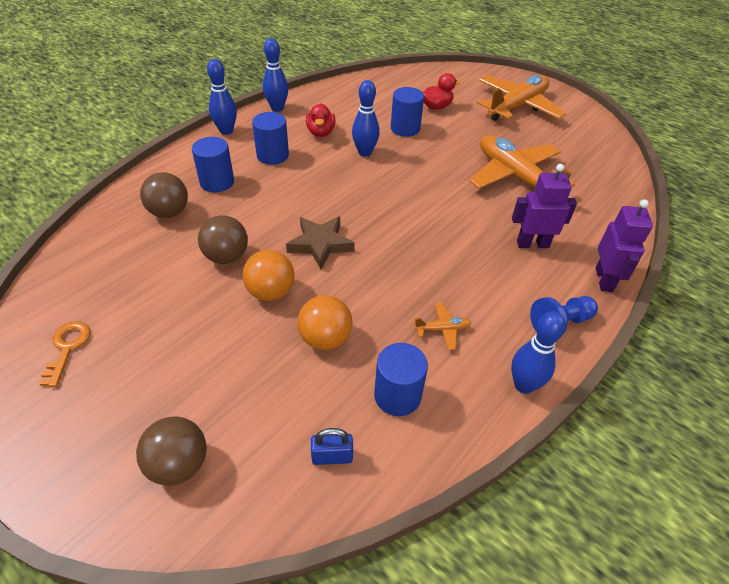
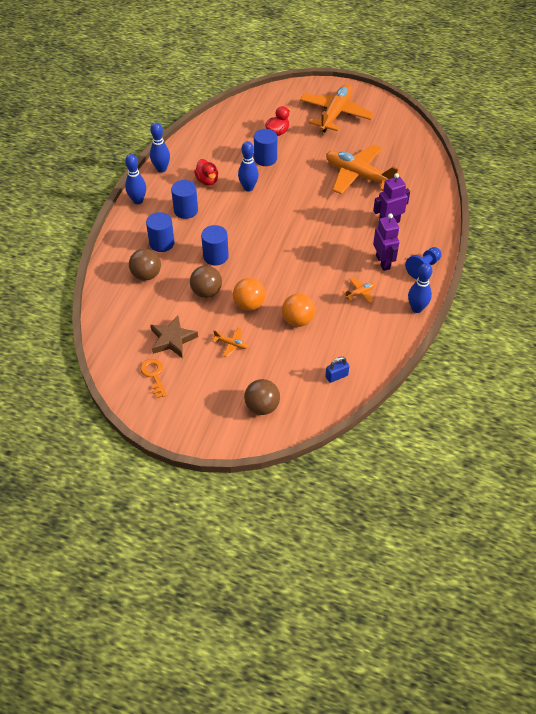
camera: 20 degrees left, 5 degrees up
brown star [286,217,355,269] -> brown star moved to [150,316,198,358]
blue cylinder [374,343,428,416] -> blue cylinder moved to [201,225,229,266]
purple robot [596,199,653,292] -> purple robot moved to [373,213,399,271]
none -> orange plane [212,328,248,357]

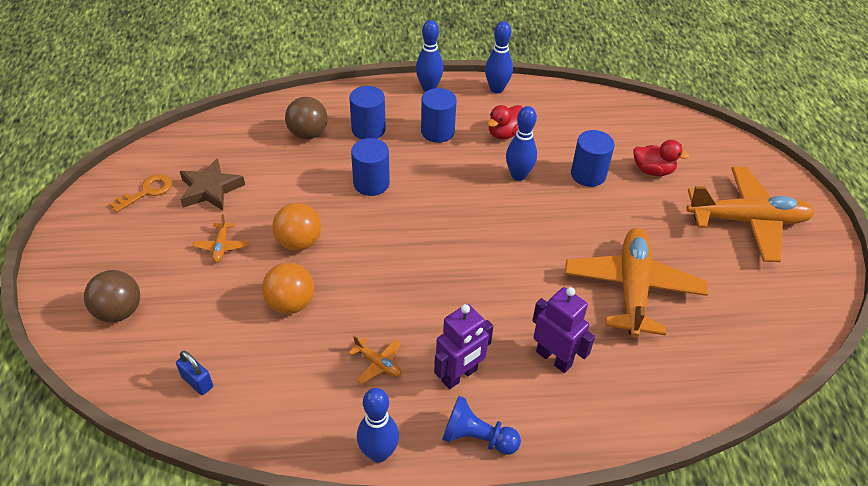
camera: 65 degrees right, 5 degrees down
brown ball [190,265,222,298] -> none

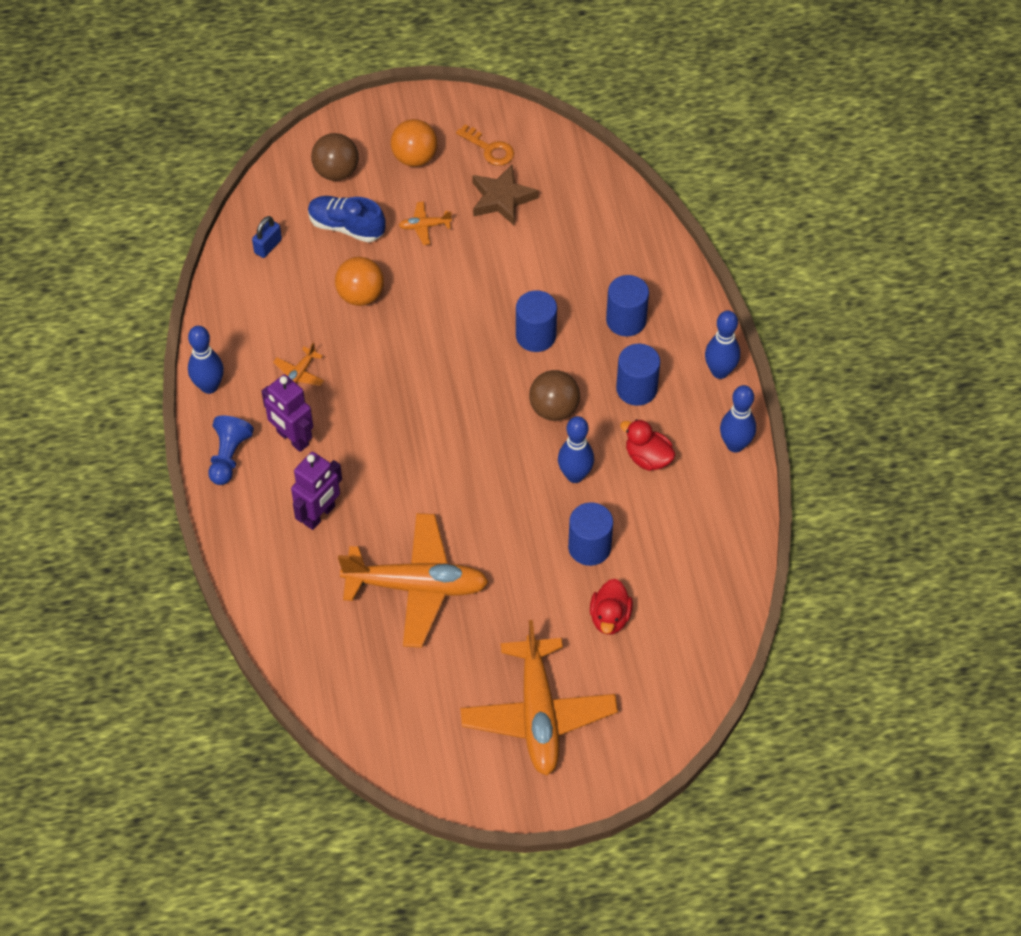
camera: 85 degrees right, 10 degrees up
orange ball [272,203,321,251] -> orange ball moved to [391,119,438,167]
brown ball [285,97,328,139] -> brown ball moved to [529,370,580,421]
none -> blue shoe [308,196,386,242]

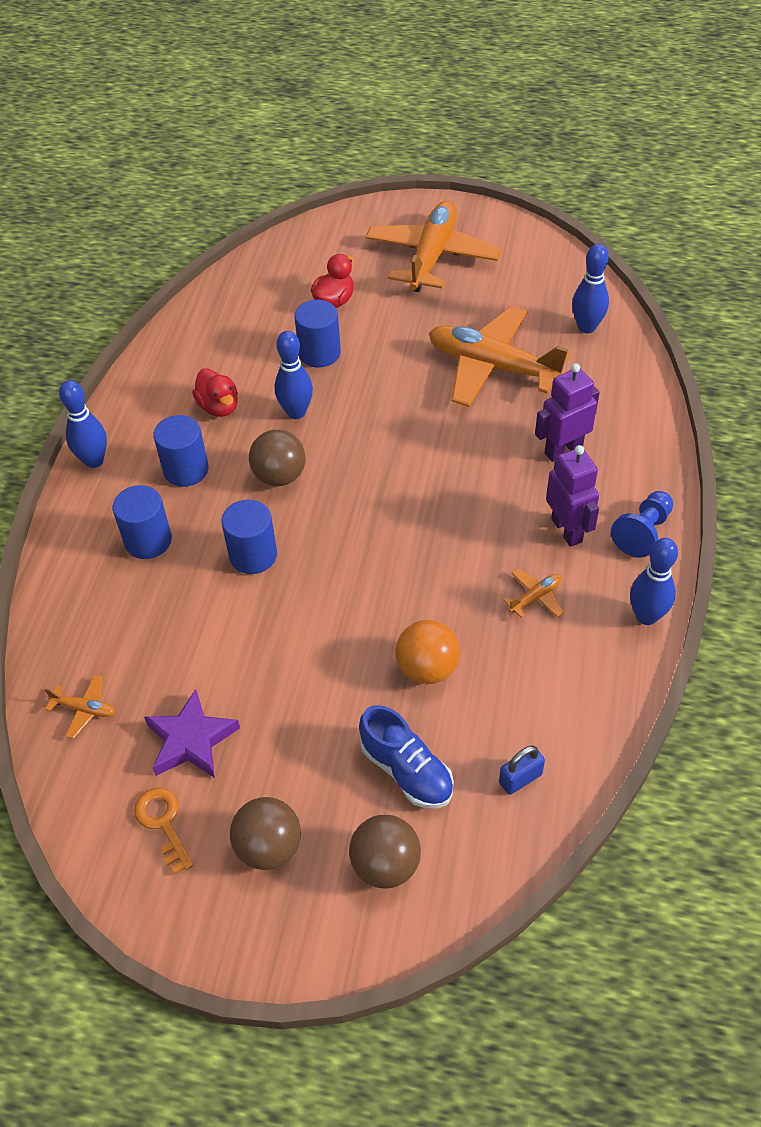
camera: 155 degrees left, 5 degrees down
orange ball [391,119,438,167] -> brown ball [230,797,301,870]
orange plane [399,201,452,245] -> orange plane moved to [44,674,115,739]
brown star [472,164,539,225] -> purple star [144,689,240,778]
blue bowling pin [720,385,756,453] -> blue bowling pin moved to [572,244,609,333]

